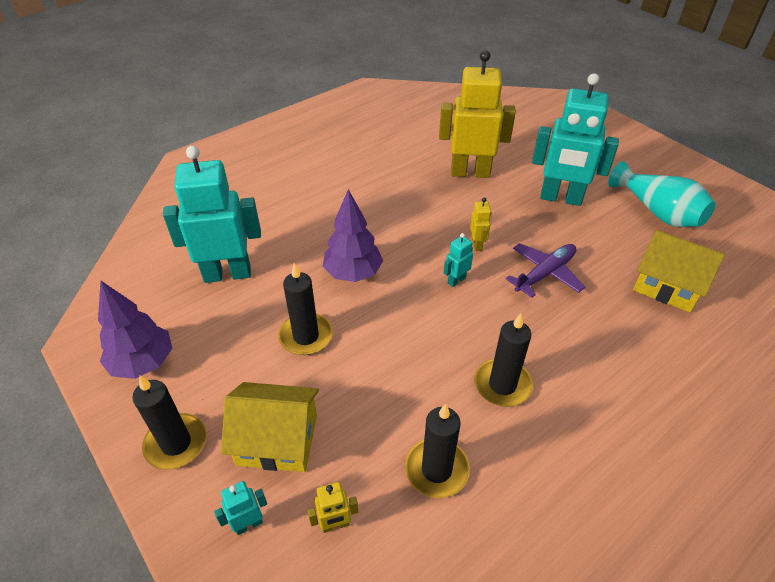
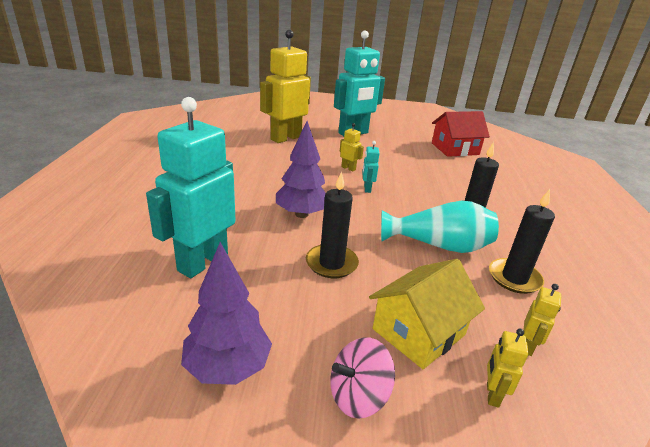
camera: 50 degrees left, 15 degrees down
black candle [132,375,207,470] -> pink spinning top [330,337,395,419]
turquoise robot [214,481,267,535] -> yellow robot [487,329,529,408]
purple plane [506,243,585,298] -> none
turquoise vase [608,161,715,227] -> turquoise vase moved to [381,201,499,253]
yellow house [633,230,725,312] -> red house [432,111,490,157]

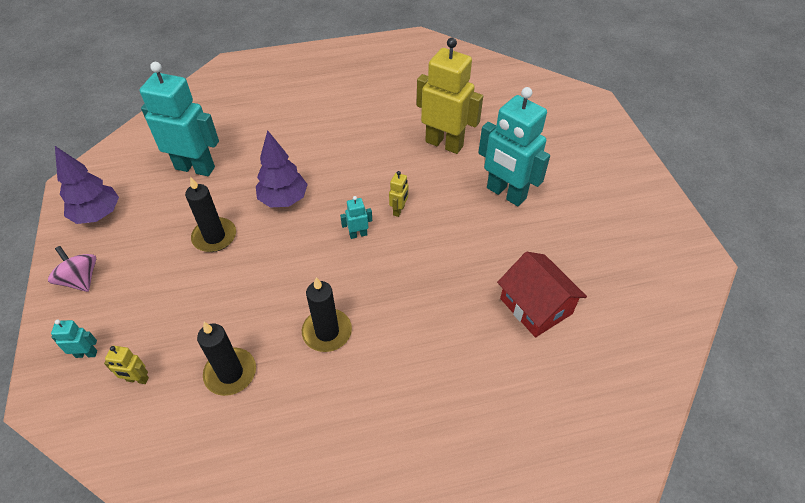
camera: 75 degrees right, 20 degrees up
yellow house [369,259,485,369] -> none
turquoise vase [381,201,499,253] -> none
yellow robot [487,329,529,408] -> turquoise robot [51,320,97,358]

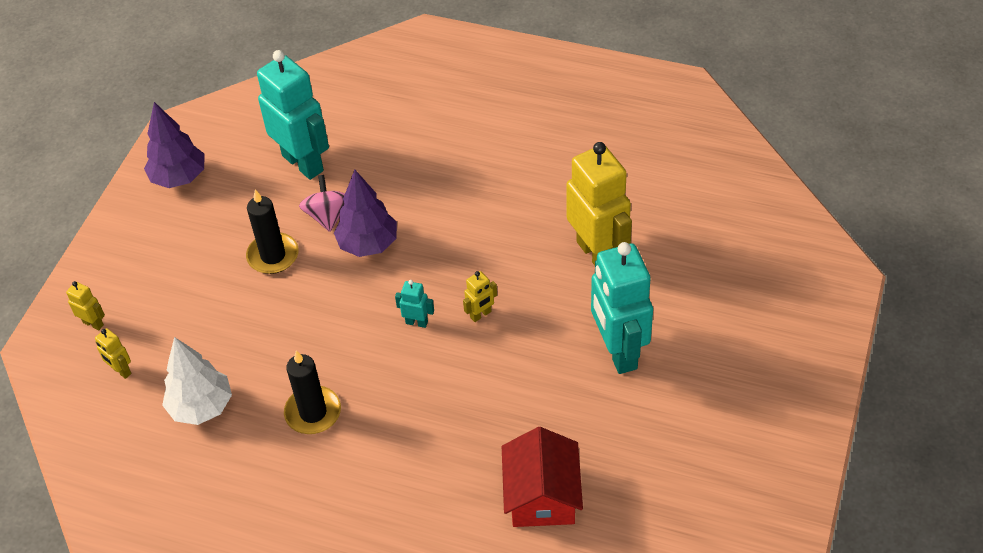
camera: 35 degrees right, 0 degrees up
pink spinning top [48,246,96,292] -> pink spinning top moved to [299,175,345,232]
turquoise robot [51,320,97,358] -> yellow robot [66,281,105,330]
black candle [197,322,256,396] -> white tree [162,337,232,425]

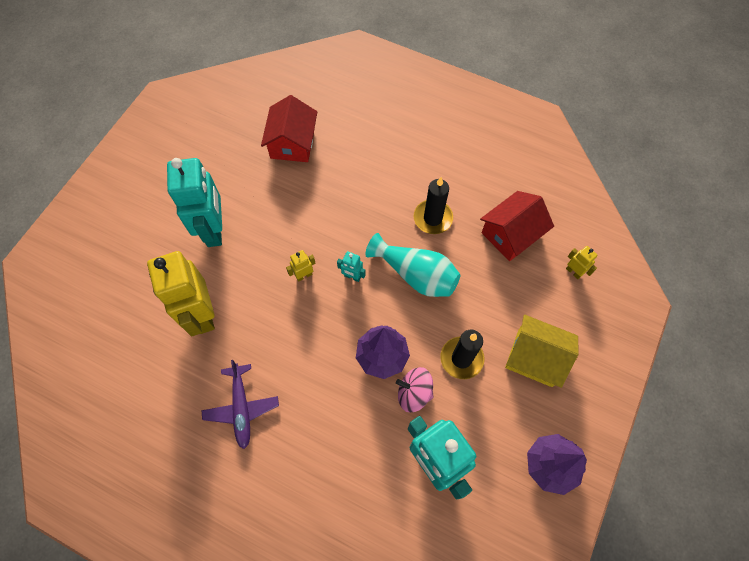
camera: 175 degrees left, 15 degrees up
yellow robot [66,281,105,330] -> none
white tree [162,337,232,425] -> red house [480,191,554,261]
pink spinning top [299,175,345,232] -> pink spinning top turned 105 degrees clockwise [396,367,434,412]
none -> purple plane [201,360,279,449]
none -> turquoise vase [365,233,460,297]
none -> yellow house [505,314,579,388]

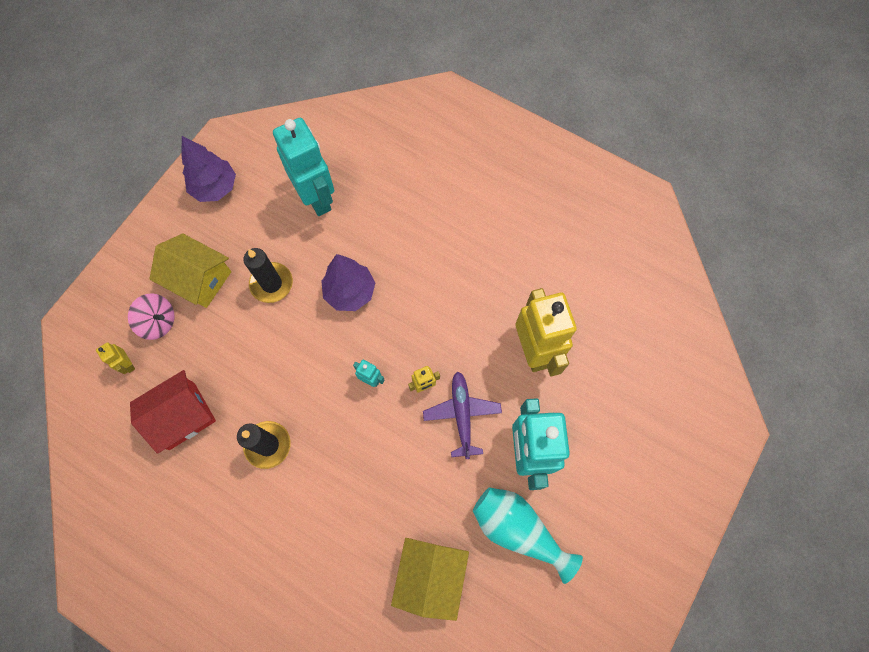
camera: 175 degrees left, 5 degrees up
purple plane [201,360,279,449] -> purple plane moved to [423,372,502,459]
red house [261,95,317,162] -> yellow house [391,538,469,621]
turquoise vase [365,233,460,297] -> turquoise vase moved to [473,487,583,584]
pink spinning top [396,367,434,412] -> pink spinning top moved to [128,293,175,340]

